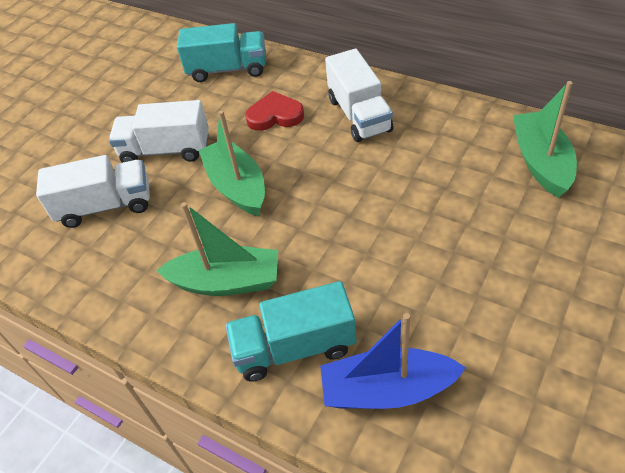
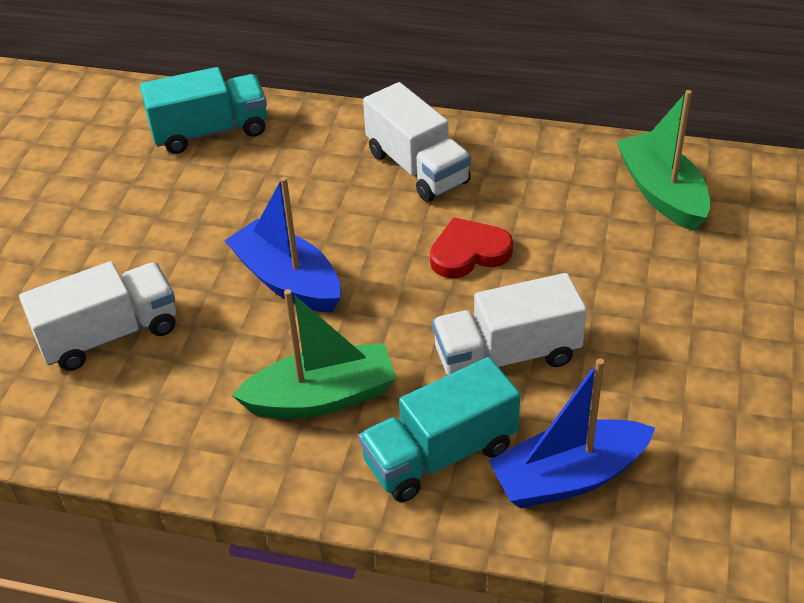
camera: 20 degrees left, 5 degrees down
white truck [109,100,209,163] -> white truck moved to [432,273,587,375]
green boat [198,110,265,216] -> blue boat [225,177,341,312]
red heart [245,91,304,131] -> red heart moved to [430,217,513,278]

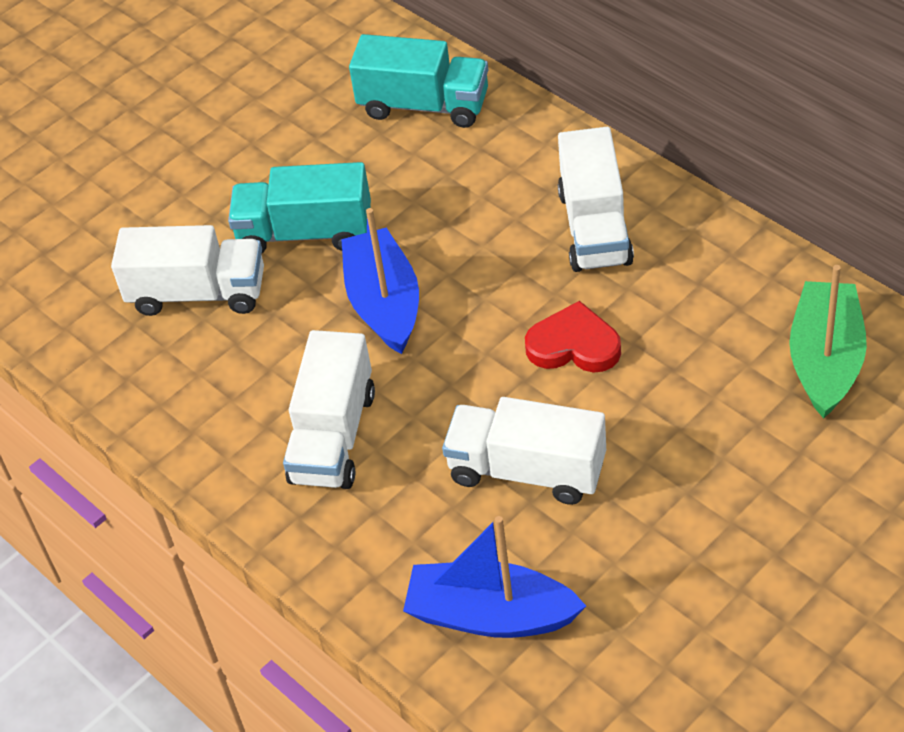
camera: 35 degrees right, 5 degrees up
green boat [232,289,396,419] -> white truck [283,330,375,489]
turquoise truck [359,357,520,502] -> turquoise truck moved to [228,162,371,253]

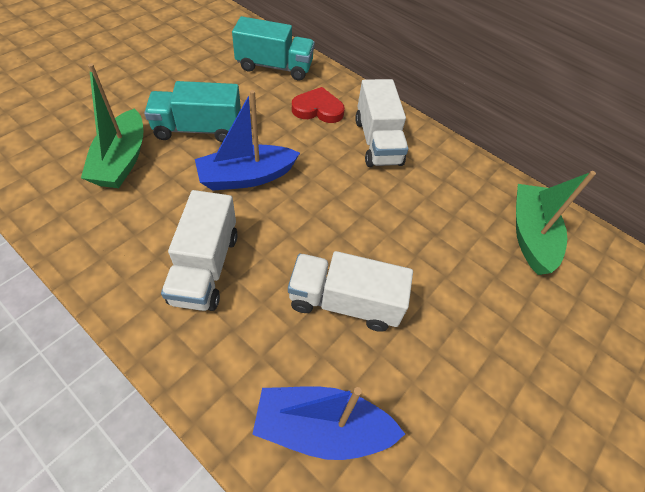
camera: 15 degrees left, 5 degrees up
white truck [111,225,264,316] -> green boat [81,63,143,188]
blue boat [341,208,419,354] -> blue boat turned 90 degrees counterclockwise [195,90,300,191]
red heart [525,301,621,373] -> red heart moved to [292,87,345,123]

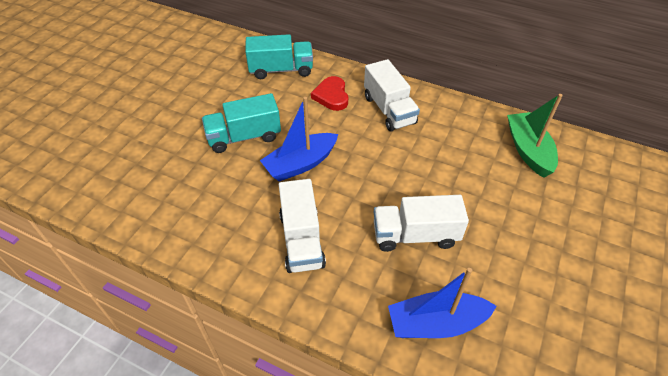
camera: 10 degrees left, 5 degrees down
green boat [81,63,143,188] -> none
red heart [292,87,345,123] -> red heart turned 90 degrees counterclockwise [311,76,348,111]

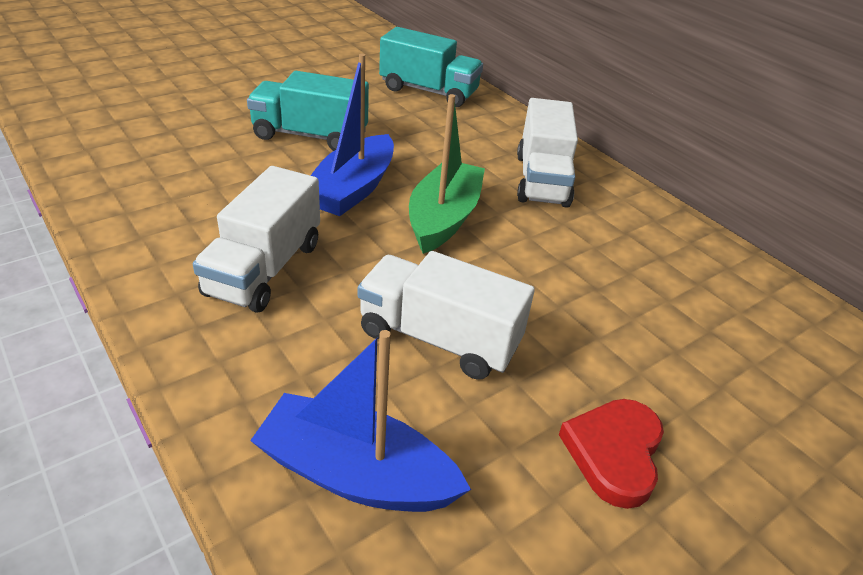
camera: 25 degrees right, 10 degrees down
blue boat [260,97,338,182] -> blue boat turned 60 degrees counterclockwise [311,54,394,216]
red heart [311,76,348,111] -> red heart moved to [559,399,664,509]
green boat [507,94,563,178] -> green boat moved to [409,94,485,254]

